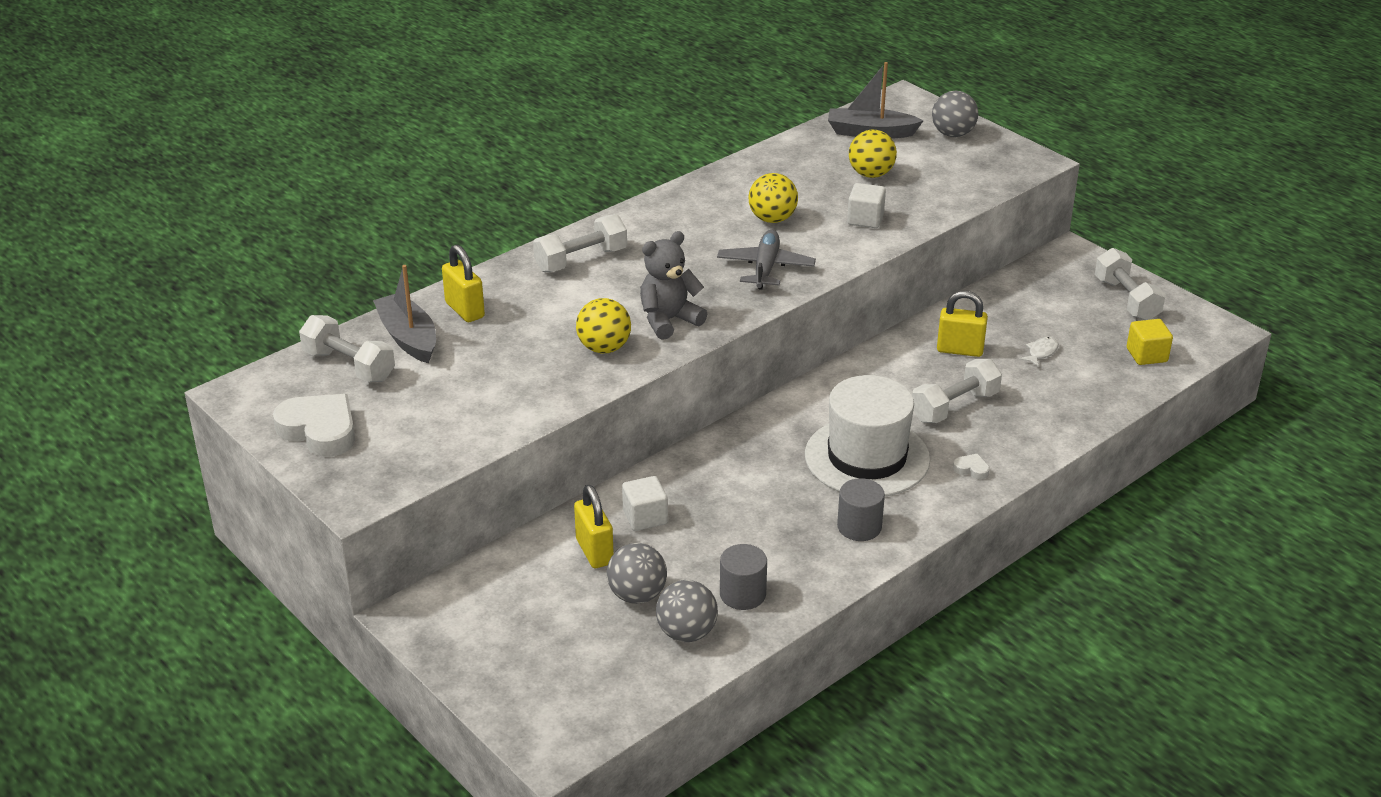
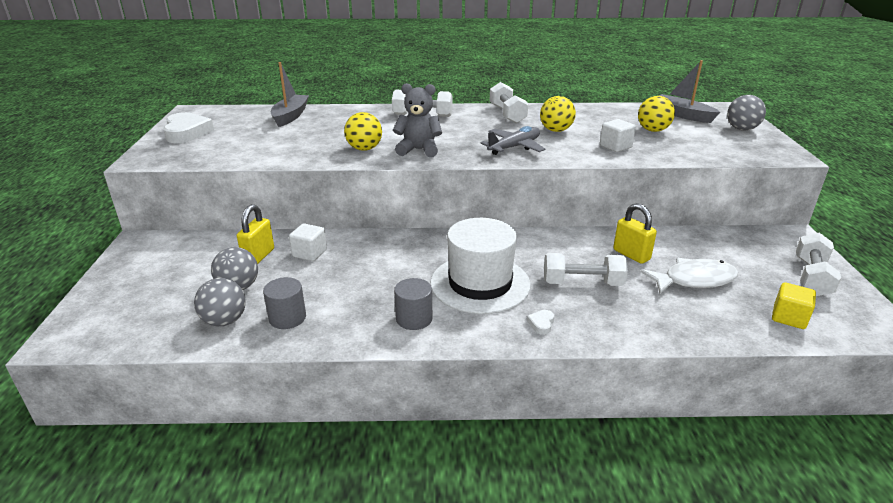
camera: 40 degrees right, 5 degrees down
white dumbbell [299,315,395,382] -> white dumbbell moved to [490,82,528,123]
yellow padlock [442,245,485,322] -> none
white heart [953,454,990,480] -> white heart turned 135 degrees counterclockwise [527,310,554,335]
white fish [1019,337,1059,367] -> white fish [640,258,738,294], size x2.13

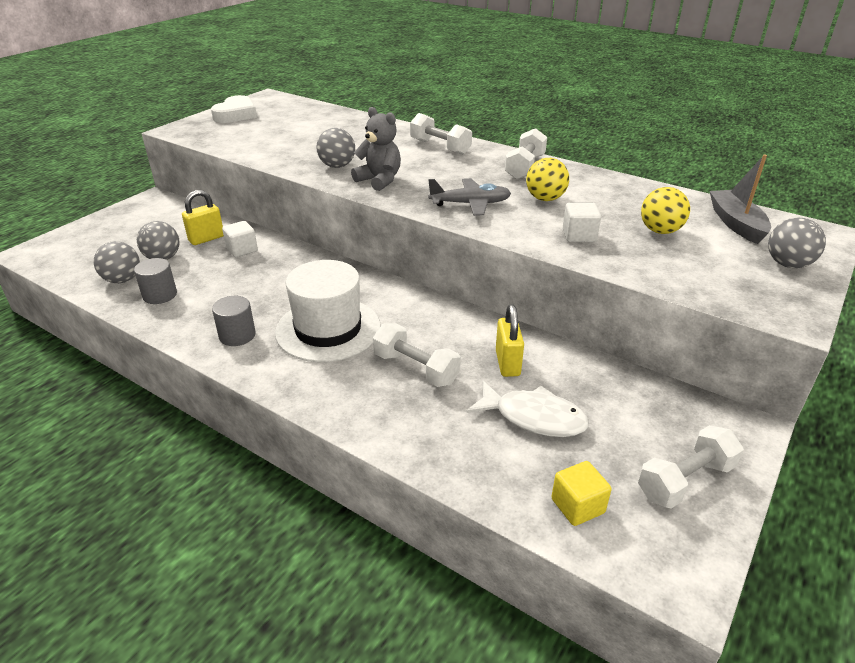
camera: 35 degrees right, 5 degrees up
grey boat [271,62,309,127] -> none
yellow ball [344,112,382,151] -> grey ball [316,128,355,168]
white heart [527,310,554,335] -> none

